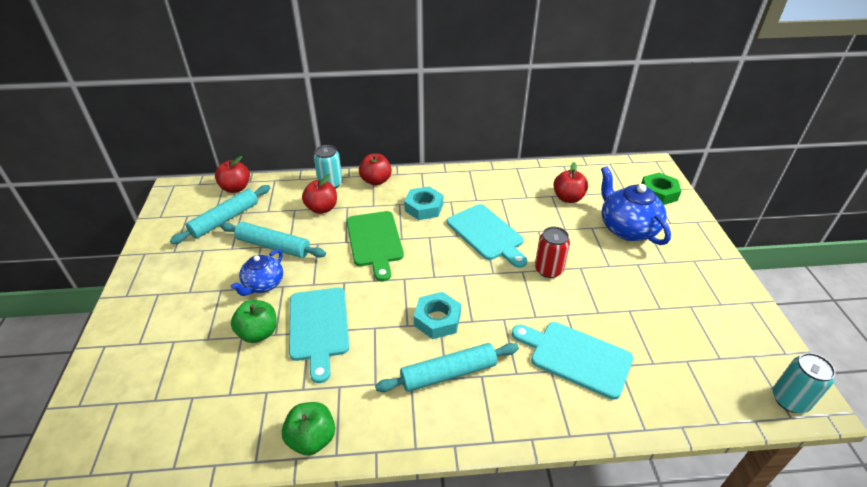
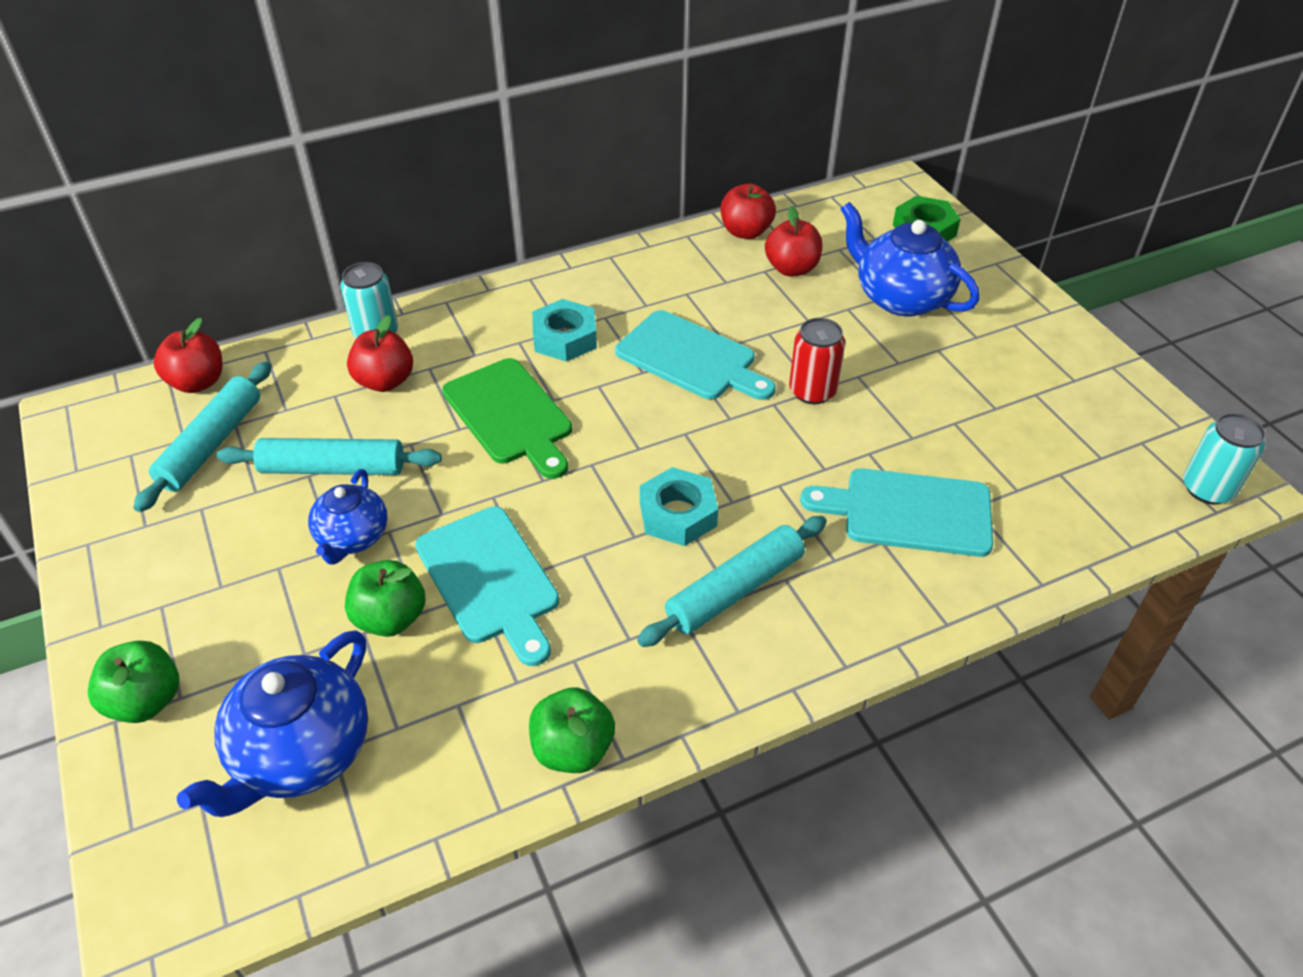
camera: 20 degrees left, 5 degrees up
red apple [359,154,392,186] -> red apple moved to [721,184,776,239]
none -> green apple [88,641,179,723]
none -> blue teapot [177,630,368,817]

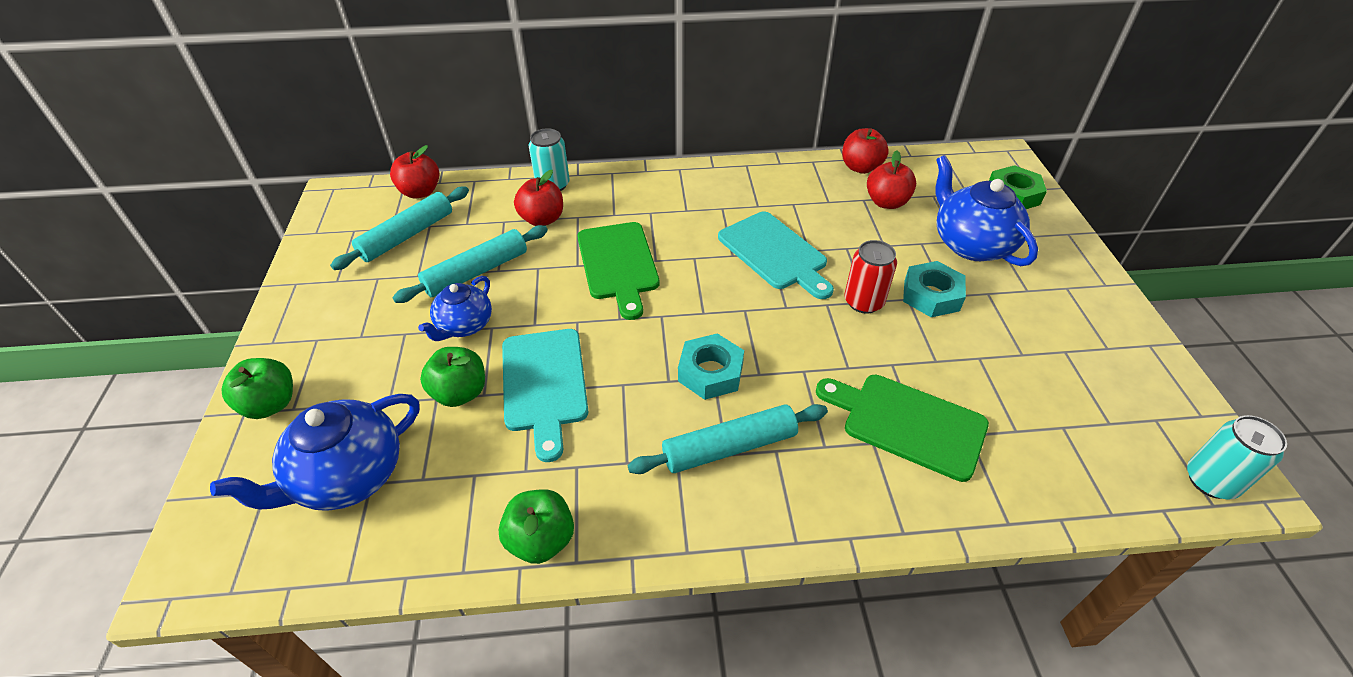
camera: 20 degrees right, 0 degrees up
turquoise rolling pin [217,438,442,475] -> turquoise rolling pin turned 60 degrees counterclockwise [392,225,548,303]
turquoise nut [532,299,597,362] -> turquoise nut moved to [903,261,966,317]
turquoise cutting board [800,468,993,557] -> green cutting board [816,375,989,482]

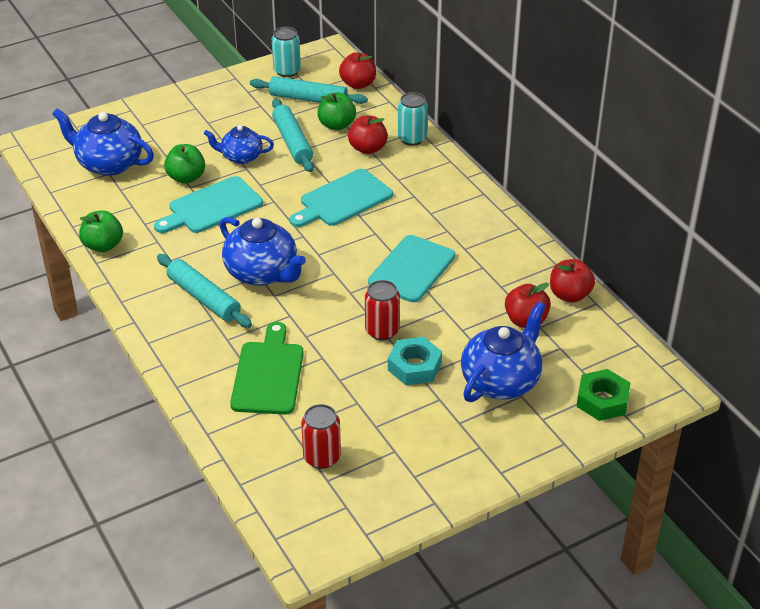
camera: 65 degrees right, 5 degrees down
green apple [222,358,293,419] -> green apple moved to [317,93,356,131]
turquoise rolling pin [392,225,548,303] -> turquoise rolling pin turned 45 degrees clockwise [272,98,314,172]
green cutting board [577,222,660,320] -> turquoise cutting board [290,169,393,227]
turquoise nut [678,333,744,400] -> blue teapot [220,217,306,286]
turquoise can [1187,415,1287,499] -> turquoise can moved to [272,27,301,77]
none -> red can [301,404,341,469]

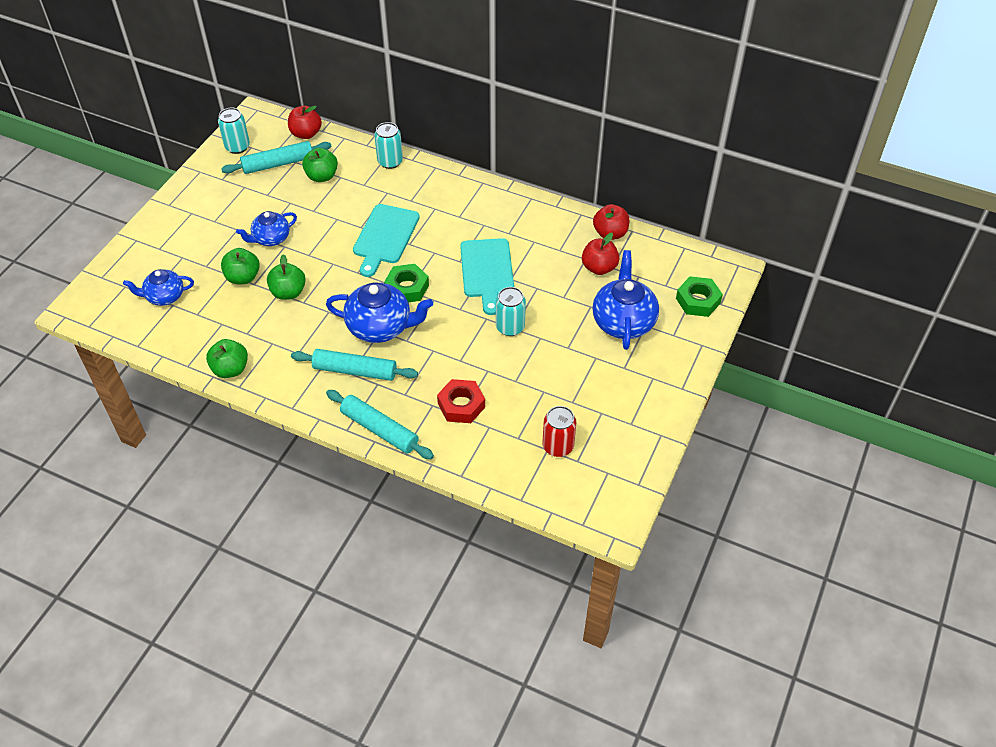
camera: 35 degrees left, 10 degrees up
blue teapot [53,108,154,176] -> blue teapot [123,269,194,306], size x0.62
turquoise cutting board [154,176,263,233] -> green apple [267,254,306,300]
green cutting board [230,322,304,415] -> red nut [437,379,485,423]
turquoise rolling pin [272,98,314,172] -> turquoise rolling pin moved to [326,390,434,459]
red apple [348,116,388,154] -> none
red can [365,280,400,340] -> turquoise can [496,287,526,336]
turquoise nut [388,337,442,385] -> none
none -> green nut [384,264,429,302]

